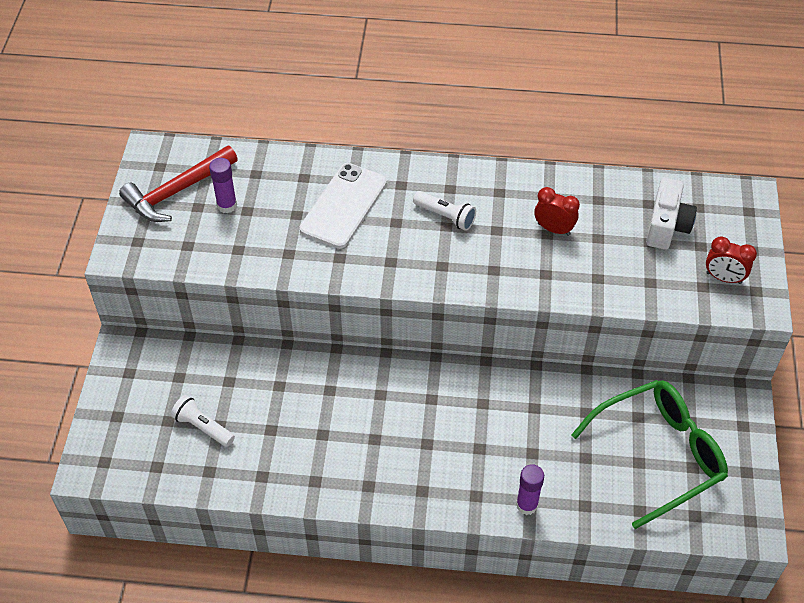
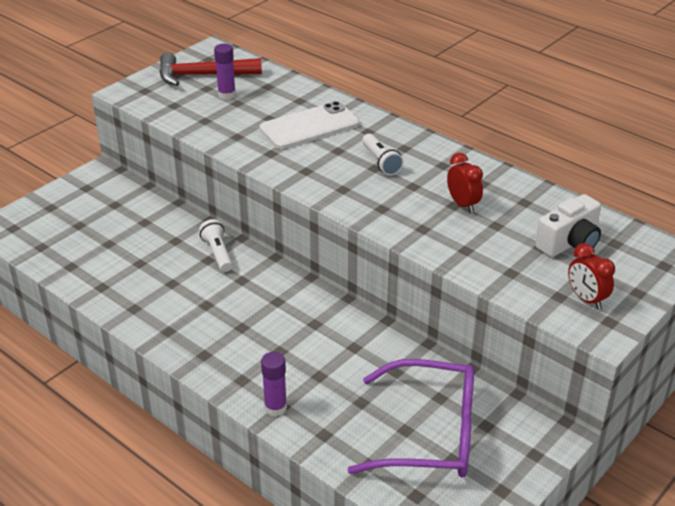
camera: 35 degrees right, 15 degrees down
white flashlight [171,395,235,447] -> white flashlight moved to [199,219,233,272]
green glasses [571,380,728,529] -> purple glasses [348,359,474,477]

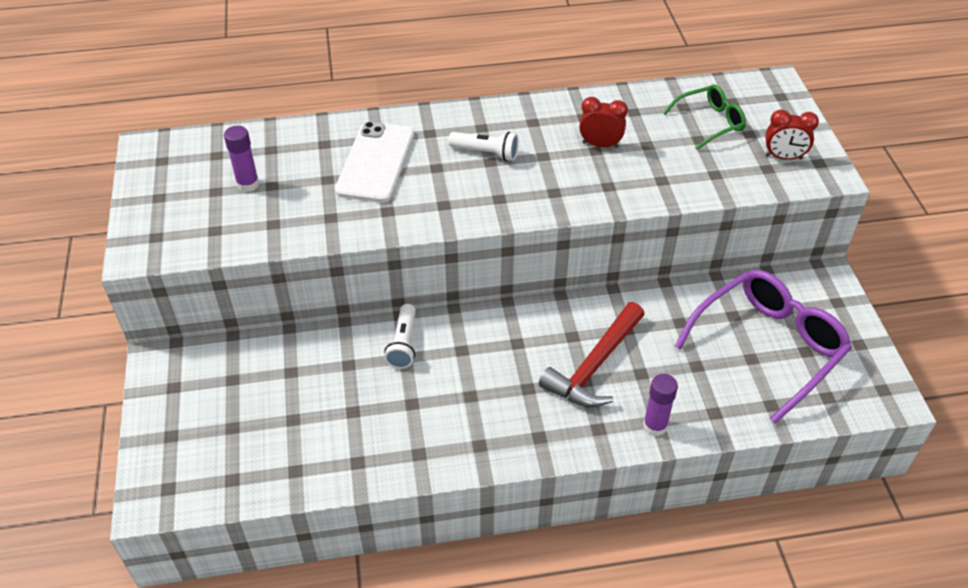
camera: 50 degrees left, 10 degrees up
red hammer [159,52,262,86] -> red hammer moved to [539,302,645,407]
white flashlight [199,219,233,272] -> white flashlight turned 105 degrees counterclockwise [384,304,416,369]
white camera [535,194,601,257] -> green glasses [663,85,746,150]

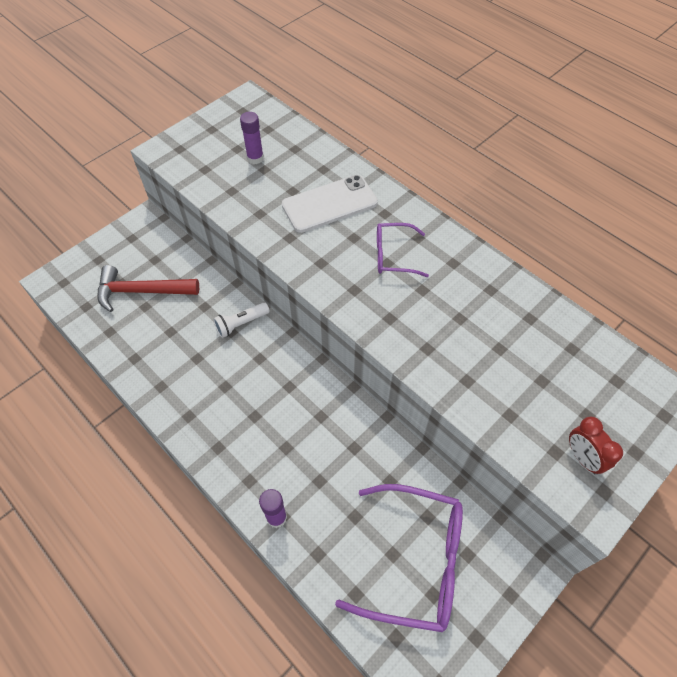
camera: 55 degrees right, 10 degrees up
white flashlight [448,132,519,161] -> purple glasses [377,223,429,277]
red hammer [539,302,645,407] -> red hammer moved to [98,265,199,312]
red clock [579,97,628,148] -> none
green glasses [663,85,746,150] -> none

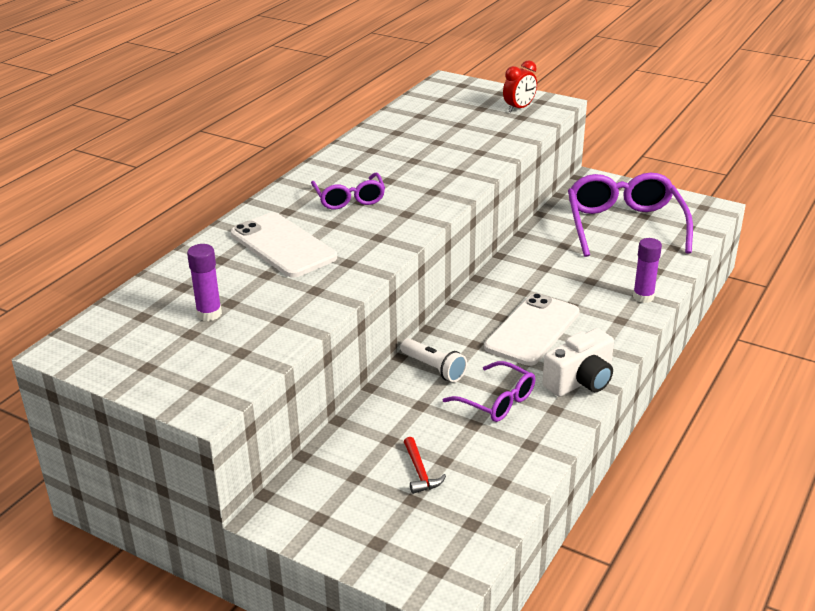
camera: 105 degrees left, 25 degrees down
red hammer [98,265,199,312] -> red hammer [404,437,446,494], size x0.47
none -> purple glasses [443,361,535,422]
none -> white phone [484,293,580,366]
none -> white camera [542,328,614,397]

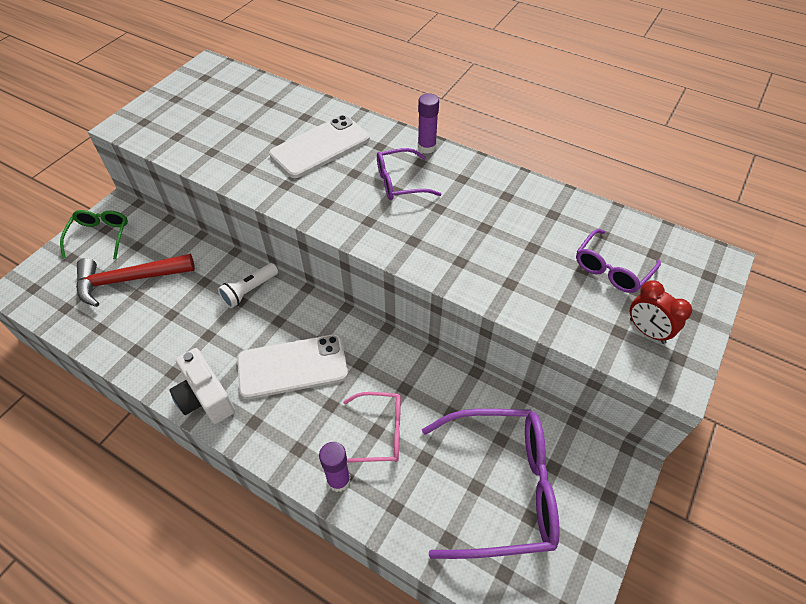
camera: 90 degrees right, 20 degrees up
purple glue stick [187,244,222,321] -> purple glue stick moved to [418,93,439,154]
red hammer [404,437,446,494] -> red hammer [76,254,195,307], size x2.11
purple glasses [443,361,535,422] -> purple glasses moved to [576,229,661,293]
white phone [484,293,580,366] -> white phone turned 45 degrees counterclockwise [237,334,348,399]
none -> green glasses [60,210,128,260]
none -> pink glasses [343,392,401,463]

